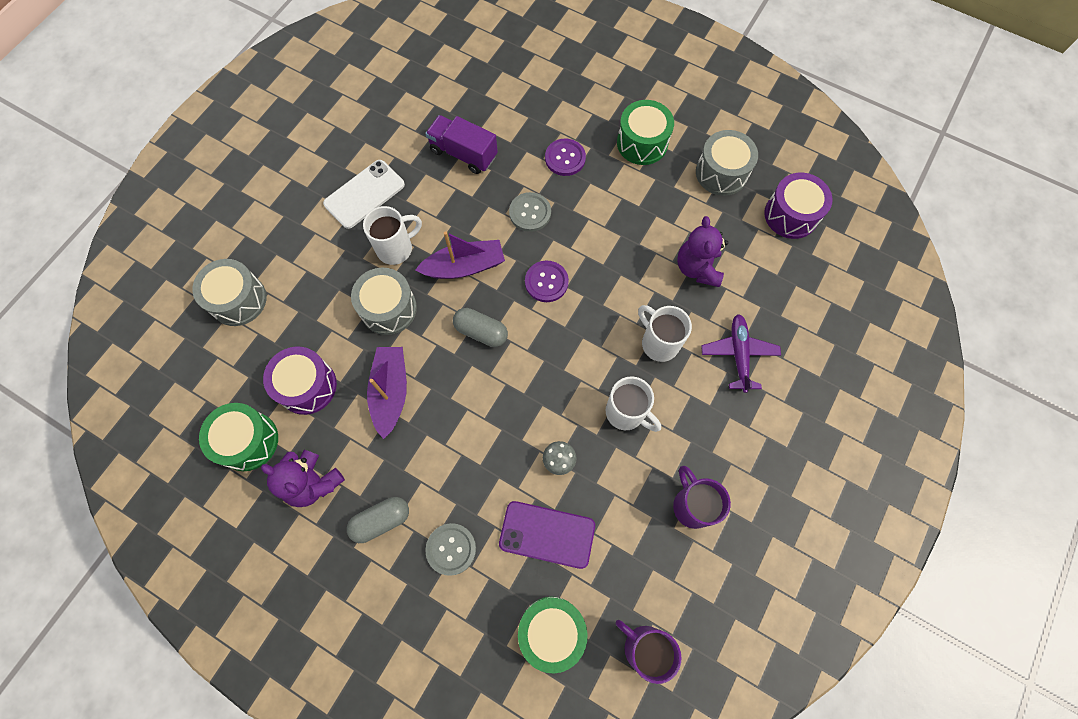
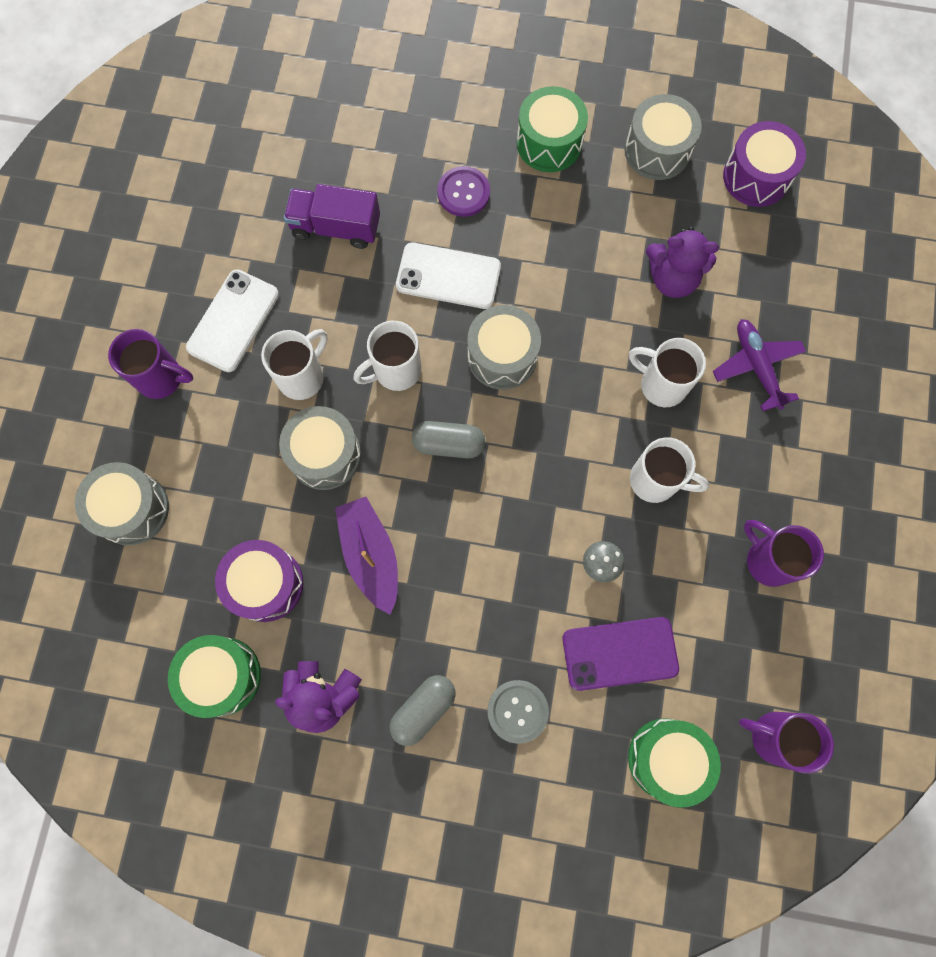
camera: 20 degrees left, 5 degrees up
purple boat [415,231,505,279] -> white mug [353,321,421,391]
grey button [509,192,551,232] -> white phone [396,243,501,309]
purple button [525,260,569,302] -> grey drum [468,305,541,390]
purple teddy bear [677,216,728,287] -> purple teddy bear turned 60 degrees counterclockwise [646,226,719,298]
none -> purple mug [108,329,193,399]

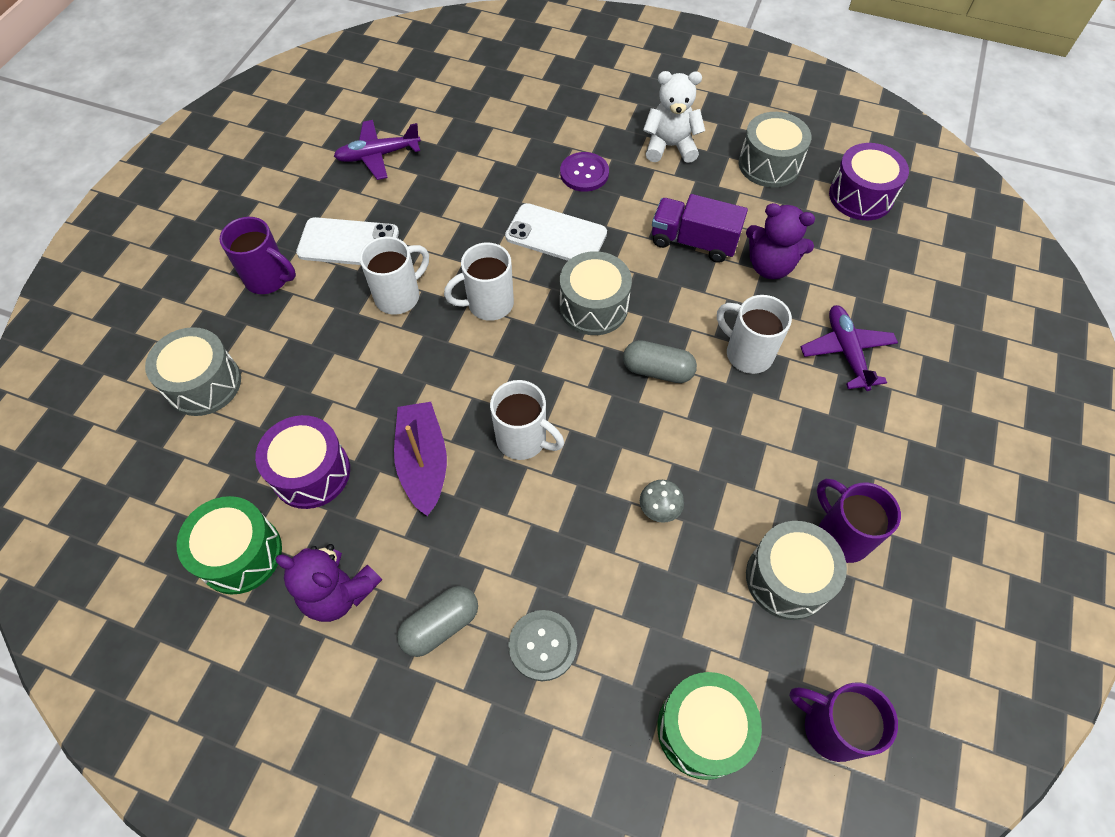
camera: 10 degrees right, 15 degrees down
white phone [186,270,279,372] -> white phone turned 60 degrees clockwise [296,217,399,265]
grey drum [279,406,361,490] -> grey drum moved to [746,521,847,620]
purple truck [284,184,380,249] -> purple truck moved to [652,194,748,263]
grey capsule [412,421,485,458] -> grey capsule moved to [623,340,697,383]
green drum [517,86,588,172] -> white teddy bear [643,71,705,163]
purple phone [563,617,679,691] -> none
white mug [630,437,709,503] -> white mug moved to [490,380,564,460]
none -> purple plane [334,120,421,180]

